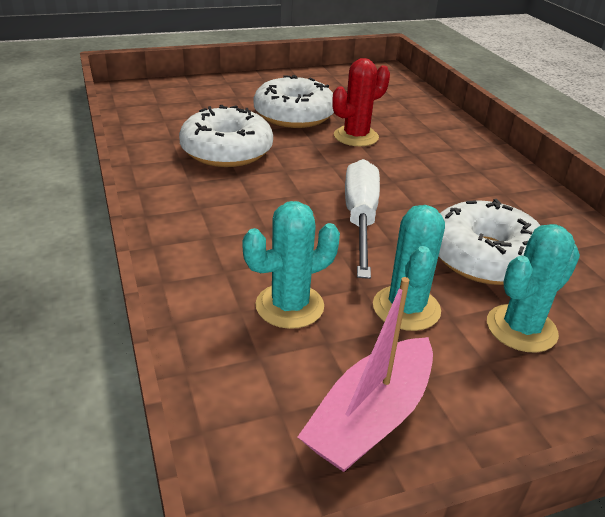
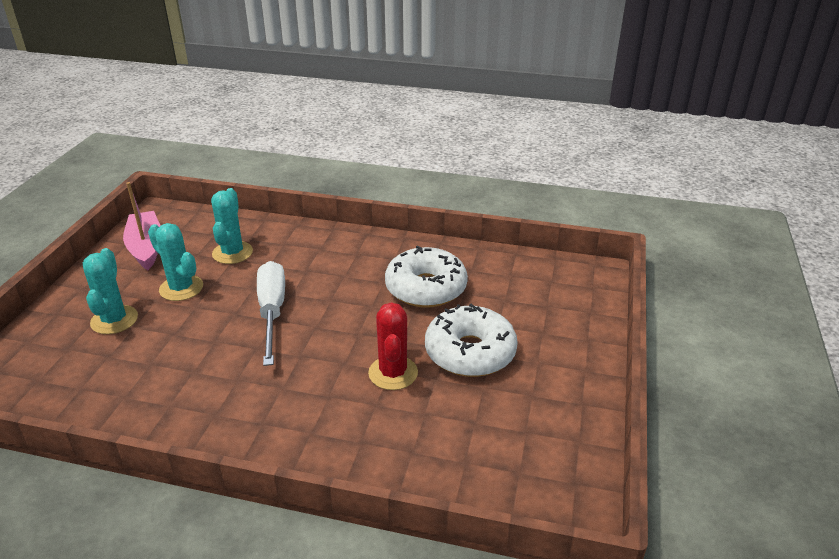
camera: 125 degrees right, 0 degrees up
white screwdriver [345,159,380,279] -> white screwdriver turned 135 degrees counterclockwise [257,261,285,366]
white donut [438,199,541,285] -> none

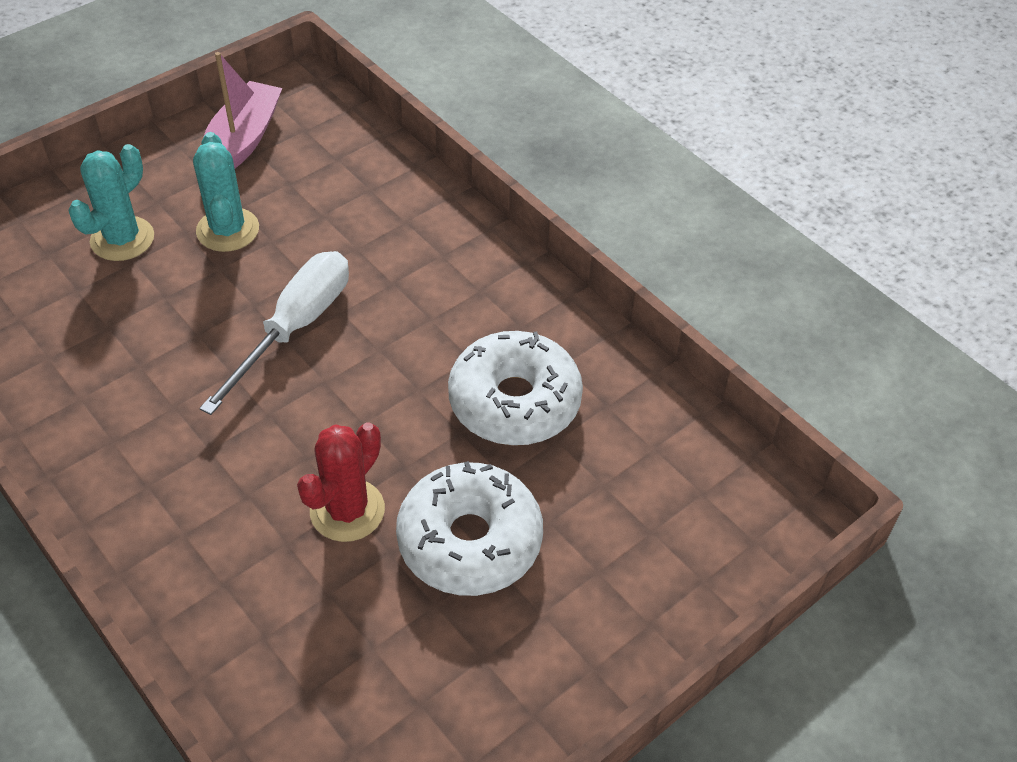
camera: 35 degrees right, 15 degrees up
turquoise cactus [211,188,253,264] -> none

